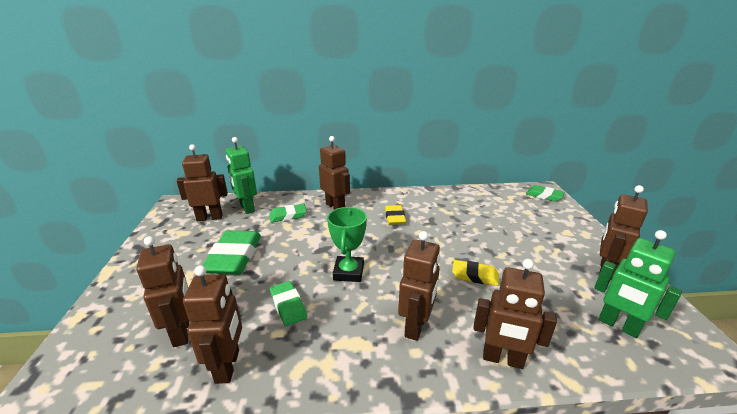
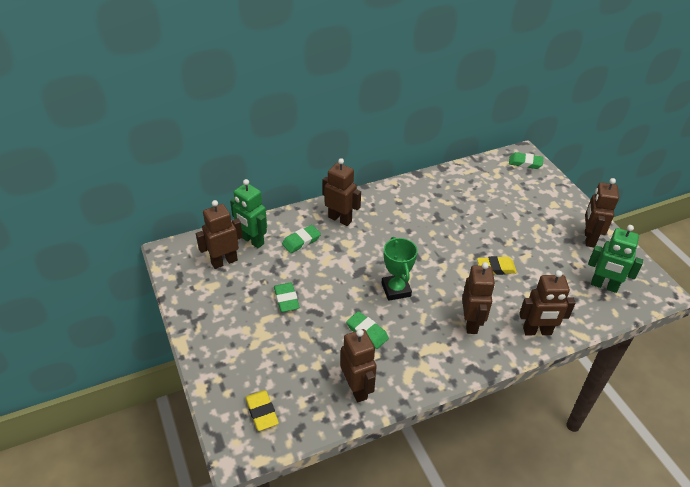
camera: 20 degrees left, 15 degrees up
brown robot [136,236,189,347] -> none
green eraser [202,230,261,275] -> green eraser [274,282,300,312], size x0.57
yellow eraser [385,205,406,225] -> yellow eraser moved to [245,390,279,431]

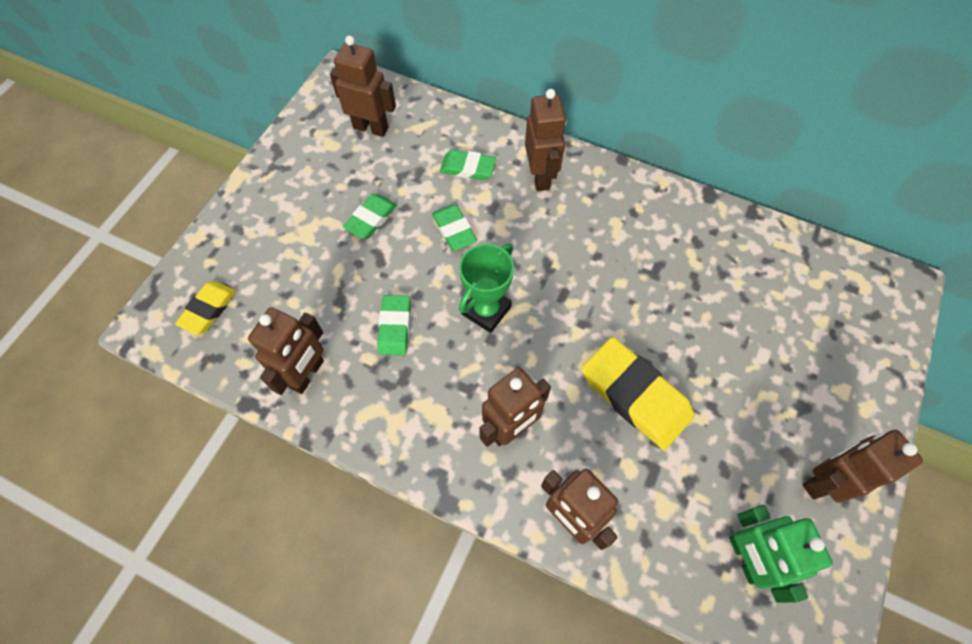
camera: 50 degrees right, 20 degrees up
green robot [230,179,267,248] -> none
yellow eraser [477,256,517,275] -> yellow eraser [582,337,694,450], size x1.75
green eraser [509,152,543,169] -> green eraser moved to [432,204,477,251]

